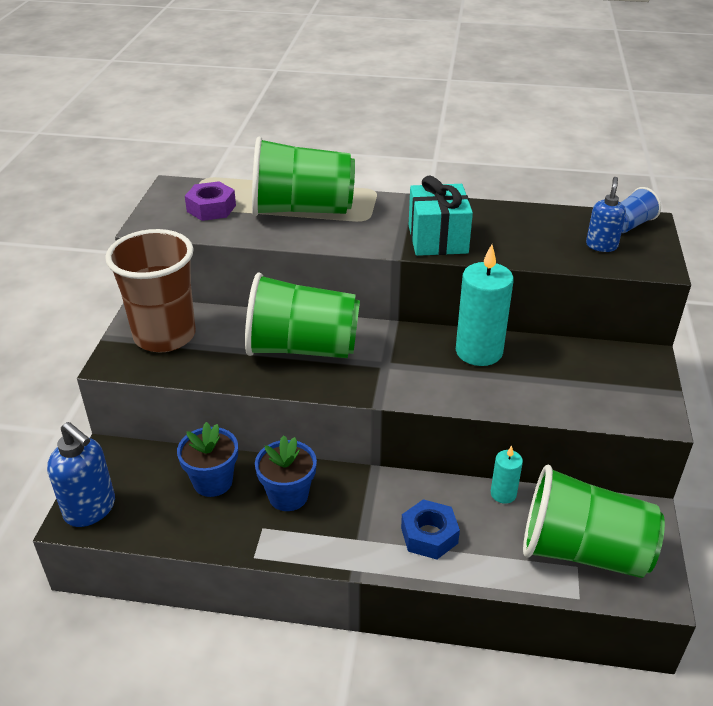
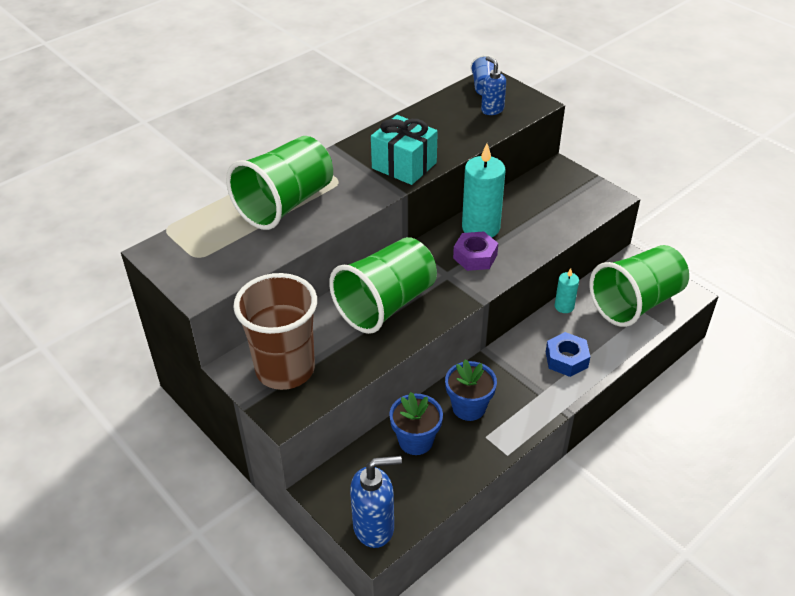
camera: 50 degrees left, 5 degrees up
purple nut [185,181,236,221] -> purple nut moved to [453,232,498,271]

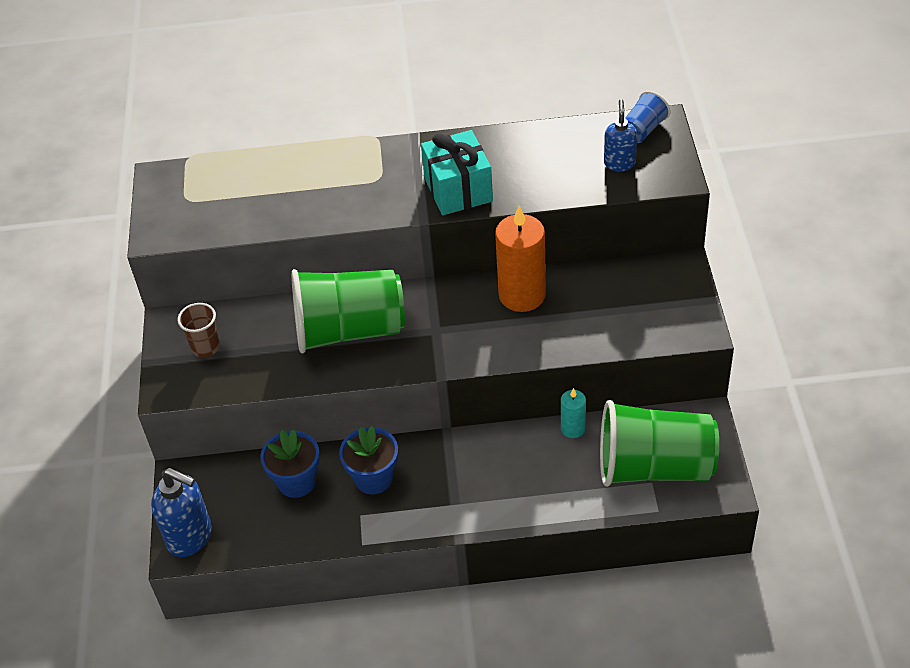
camera: 40 degrees right, 5 degrees up
green cup [226,136,333,230] -> none
brown cup [233,273,317,390] -> brown cup [178,303,220,357], size x0.46
purple nut [453,232,498,271] -> none
turquoise candle [462,143,506,238] -> orange candle [495,206,546,312]
blue nut [546,332,590,377] -> none

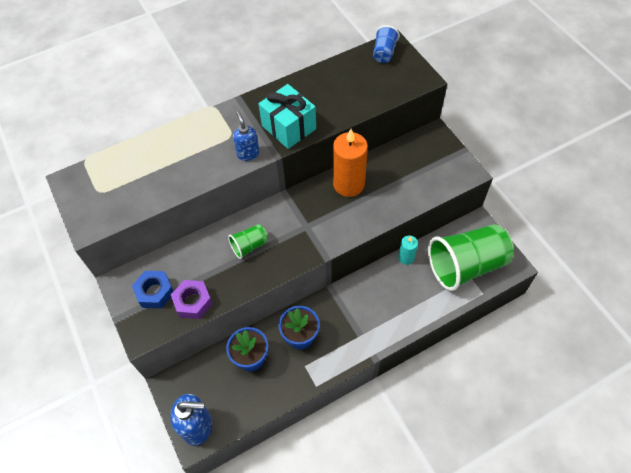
camera: 25 degrees left, 10 degrees up
brown cup [178,303,220,357] -> blue nut [132,271,173,308]
green cup [291,269,405,353] -> green cup [228,224,268,259], size x0.46
blue soap dispenser [604,99,637,171] -> blue soap dispenser moved to [233,111,259,161]
none -> purple nut [171,280,213,319]

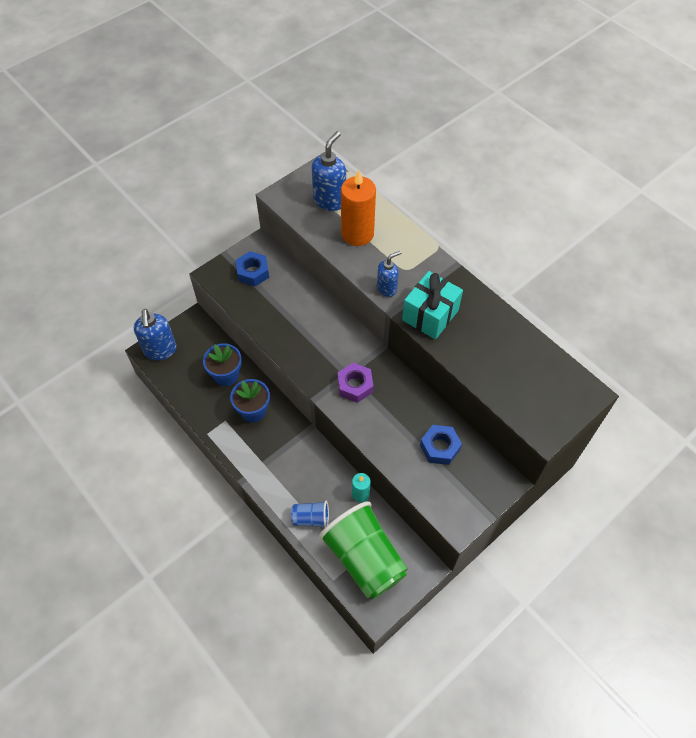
camera: 75 degrees right, 0 degrees up
purple nut [171,280,213,319] -> purple nut moved to [338,363,373,403]
green cup [228,224,268,259] -> none
orange candle [333,129,368,197] -> orange candle moved to [341,170,376,246]
blue cup [373,25,400,63] -> blue cup moved to [291,501,329,528]
none -> blue soap dispenser [312,131,346,211]
none -> blue nut [420,425,462,465]

